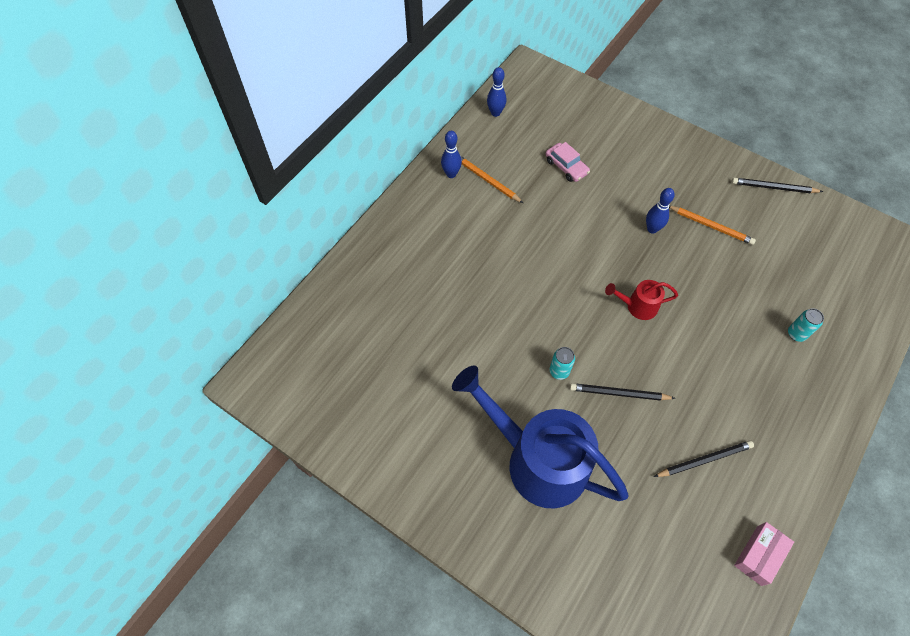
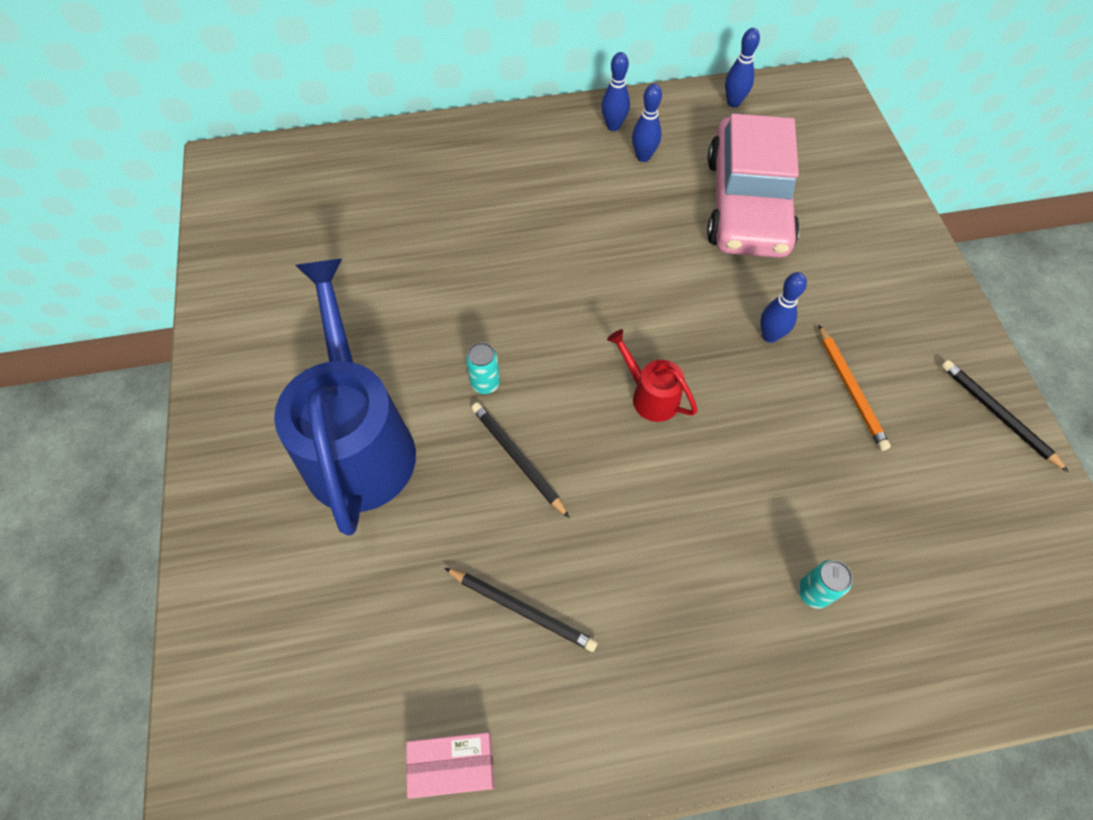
camera: 45 degrees right, 0 degrees up
orange pencil [461,156,523,203] -> blue bowling pin [632,84,662,162]
pink car [546,142,590,182] -> pink car [707,114,800,258], size x2.40

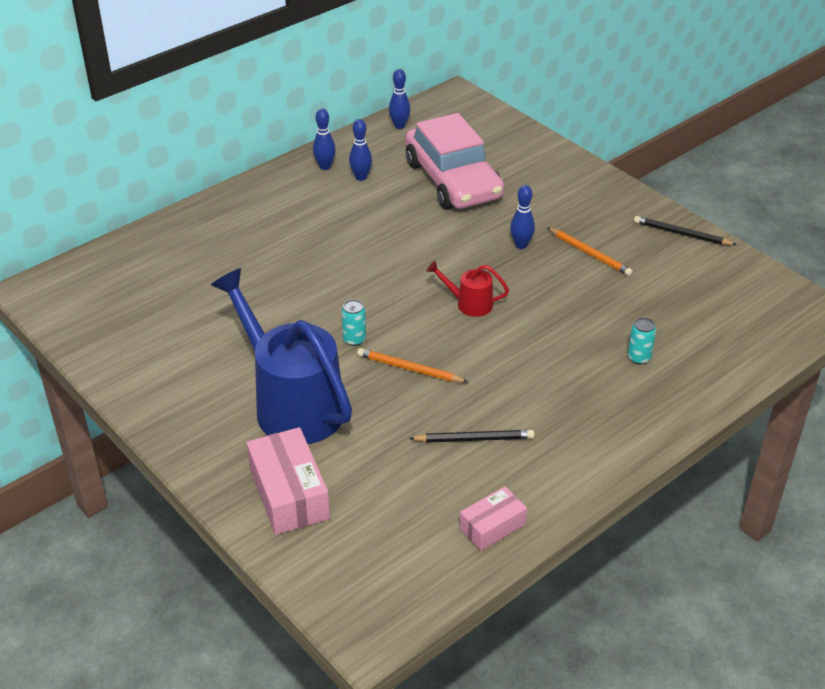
camera: 30 degrees left, 20 degrees down
black pencil [471,402,570,518] -> orange pencil [357,348,468,382]
none -> pink box [247,427,330,535]

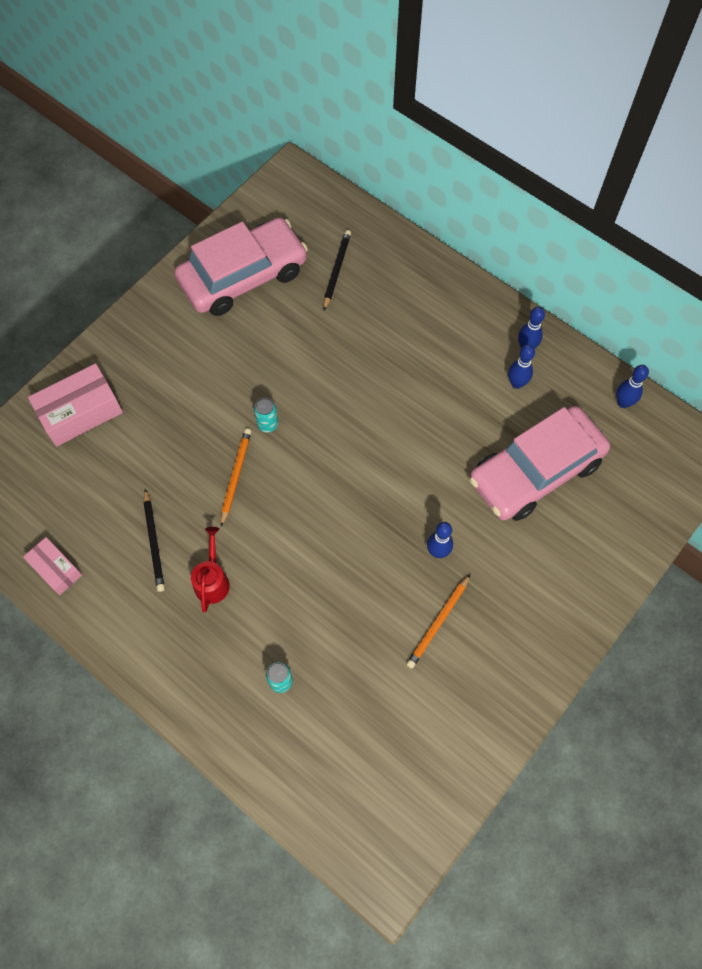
camera: 80 degrees right, 25 degrees up
blue watering can [211,268,352,444] -> none
red watering can [426,261,509,317] -> red watering can moved to [191,527,230,613]
black pencil [634,216,737,245] -> black pencil moved to [323,230,351,310]
none -> pink car [174,217,308,316]

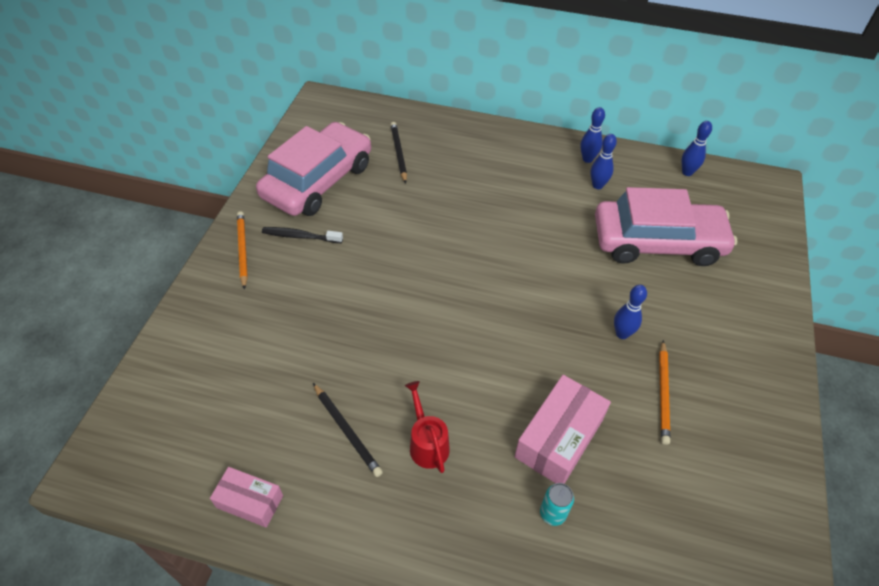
camera: 25 degrees left, 15 degrees down
pink box [28,363,123,447] -> pink box moved to [514,375,611,484]
orange pencil [221,429,251,527] -> orange pencil moved to [237,211,248,290]
turquoise can [254,398,278,433] -> none
pink car [469,406,610,521] -> pink car turned 120 degrees counterclockwise [595,187,737,266]
none -> black toothbrush [262,227,343,243]

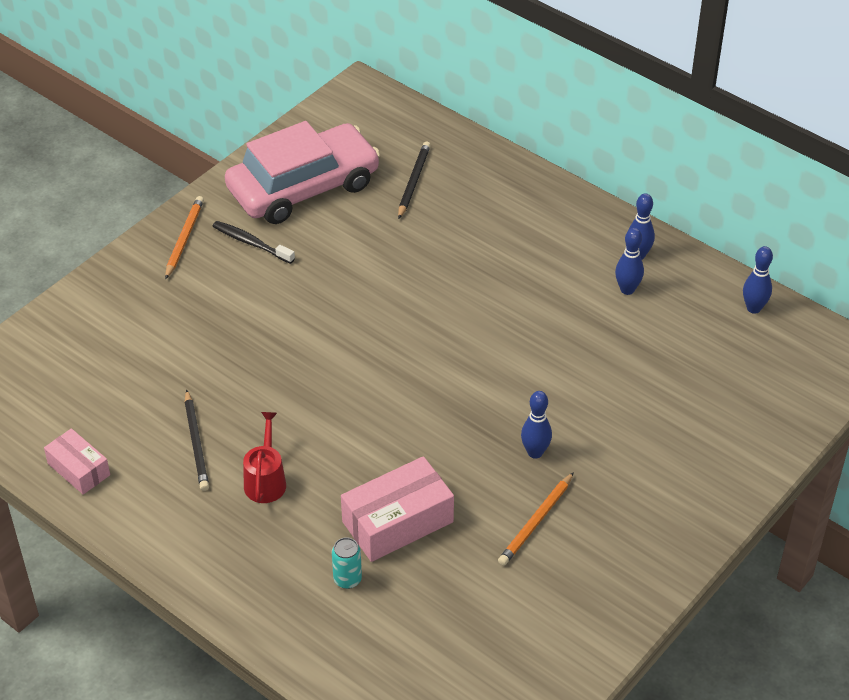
camera: 25 degrees right, 5 degrees down
pink car [595,187,737,266] -> none

